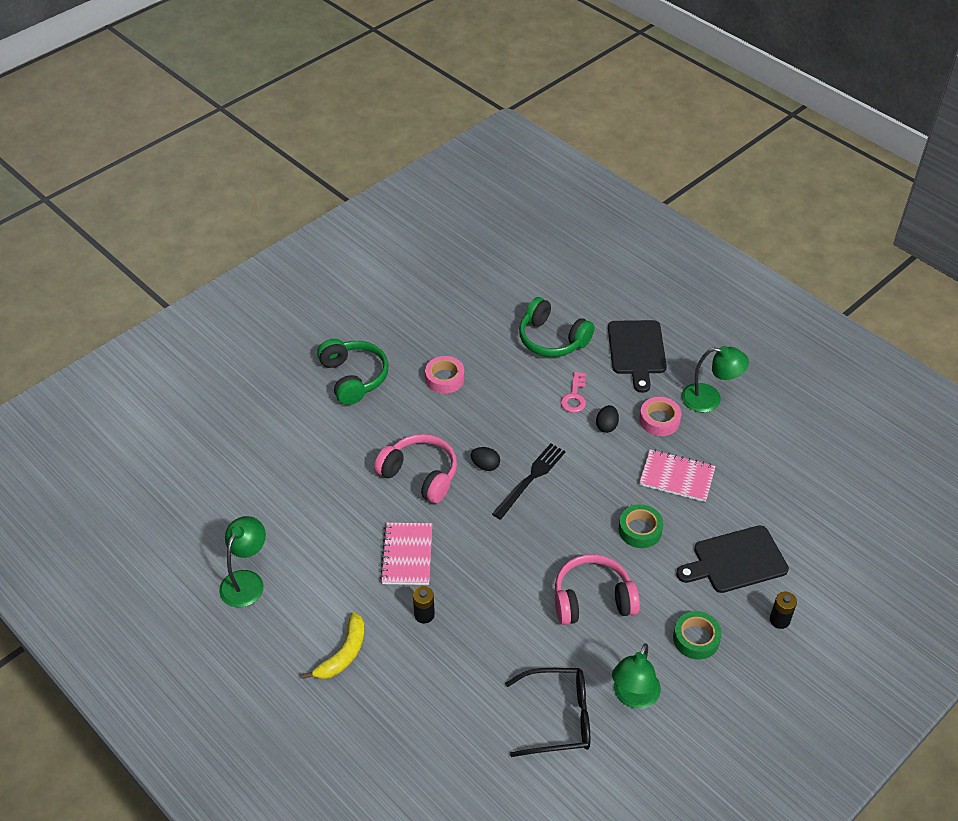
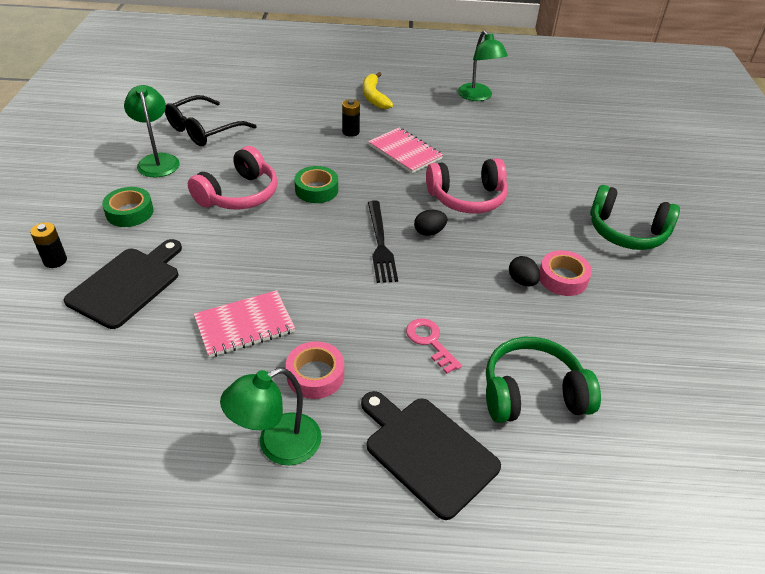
camera: 135 degrees right, 5 degrees down
black egg [596,405,619,433] -> black egg moved to [509,256,540,287]
green tape [619,504,663,548] -> green tape moved to [294,166,338,203]

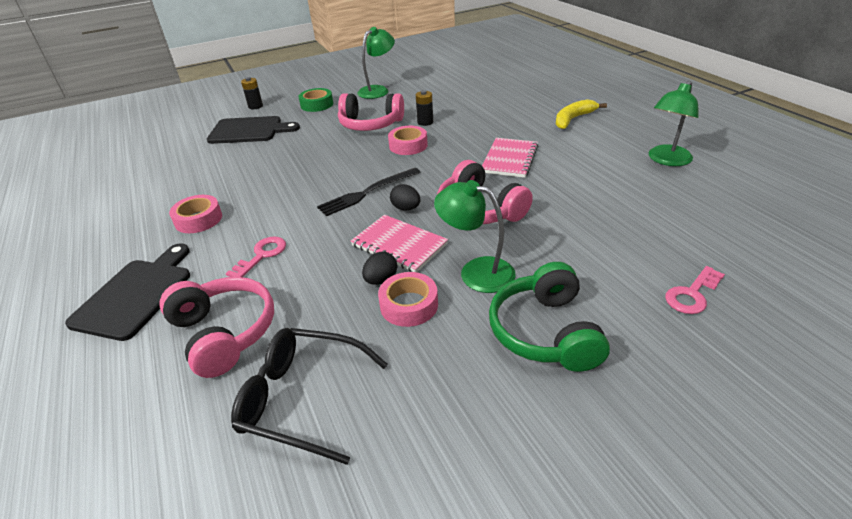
camera: 65 degrees right, 5 degrees down
black glasses [165,95,256,146] -> black glasses moved to [231,328,388,465]
pink notebook [194,290,295,358] -> pink notebook moved to [351,215,448,272]
green lamp [220,368,321,465] -> green lamp moved to [434,180,516,293]
green tape [294,166,338,203] -> pink tape [388,126,428,155]
black battery [342,99,360,137] -> black battery moved to [416,90,433,126]
green headphones [486,337,601,423] -> pink headphones [159,277,274,378]
none -> pink key [665,266,725,314]

